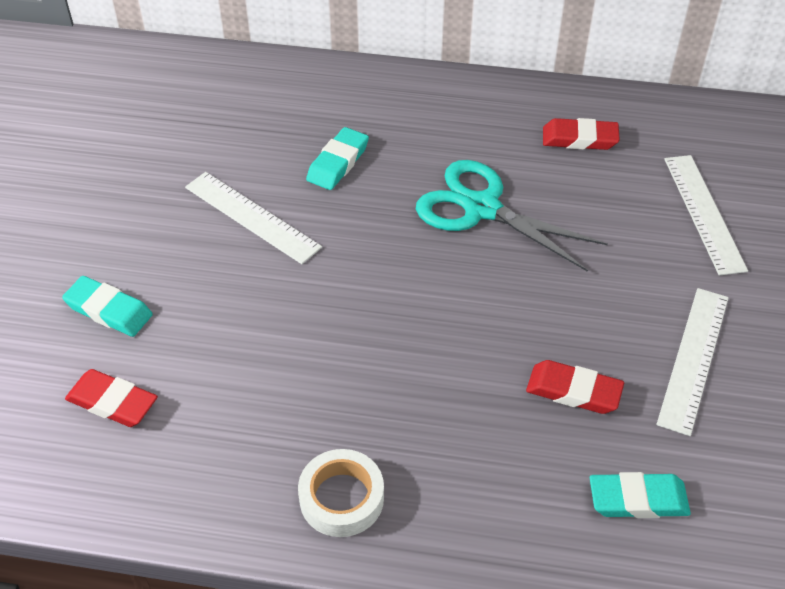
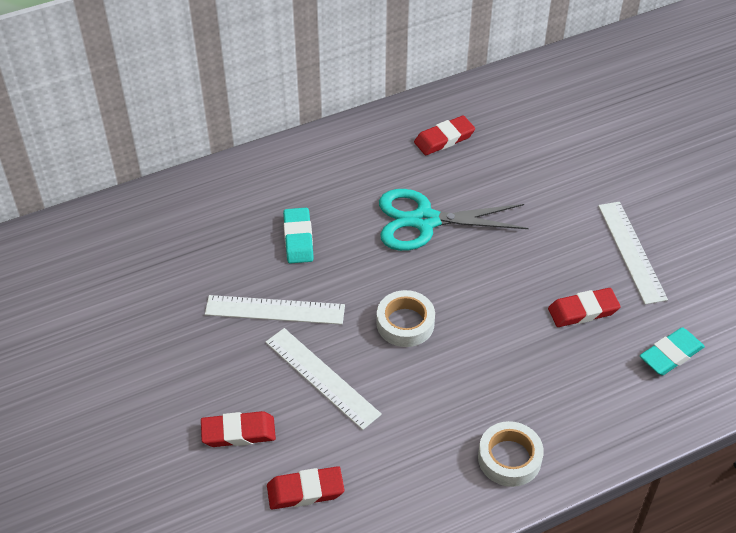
camera: 35 degrees left, 0 degrees up
turquoise eraser [62,276,153,337] -> red eraser [201,411,276,447]
white ruler [664,155,748,275] -> white ruler moved to [265,328,382,430]
none -> white tape [377,290,435,347]

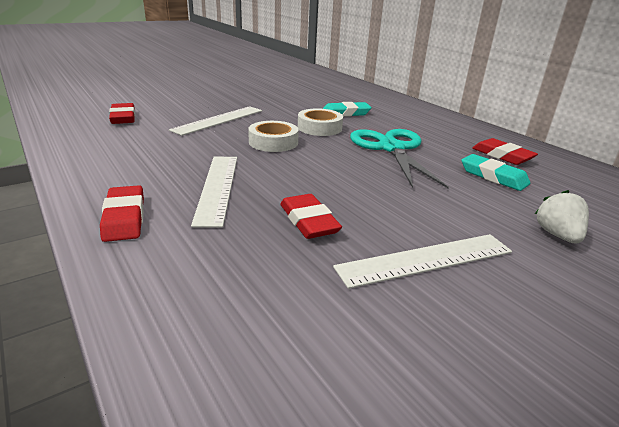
camera: 80 degrees right, 20 degrees down
red eraser [201,411,276,447] -> red eraser moved to [100,185,144,242]
white ruler [205,295,345,325] -> white ruler moved to [191,156,237,228]
white tape [478,421,544,487] -> white tape moved to [298,109,343,136]
turquoise eraser [640,327,705,375] -> turquoise eraser moved to [461,154,531,191]
none -> white strawberry [535,190,589,243]

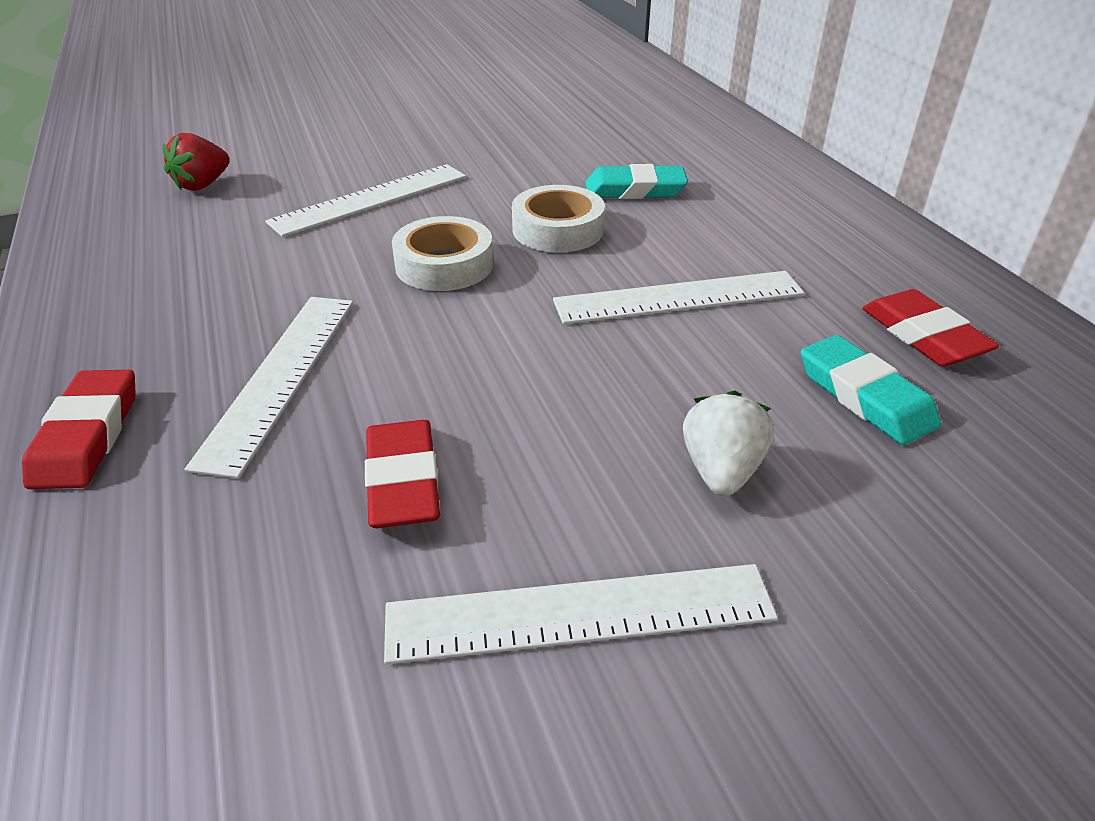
camera: 15 degrees right, 10 degrees up
red eraser [109,103,135,124] -> red strawberry [163,133,230,191]
turquoise scissors [350,129,449,188] -> white ruler [553,271,805,324]
white strawberry [535,190,589,243] -> white strawberry moved to [683,390,774,496]

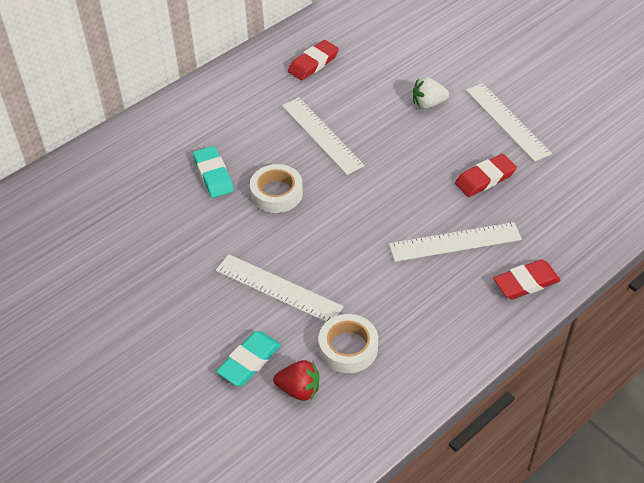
camera: 110 degrees left, 10 degrees up
white tape [392,216,493,291] -> white tape moved to [319,314,378,373]
turquoise eraser [801,335,941,445] -> turquoise eraser moved to [216,331,281,386]

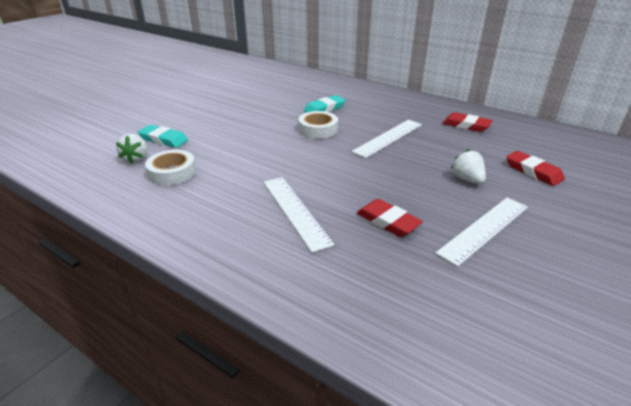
camera: 75 degrees right, 15 degrees down
white ruler [216,254,343,322] -> none
red strawberry [273,360,319,401] -> white strawberry [116,134,147,164]
red eraser [493,259,561,299] -> red eraser moved to [506,151,565,186]

